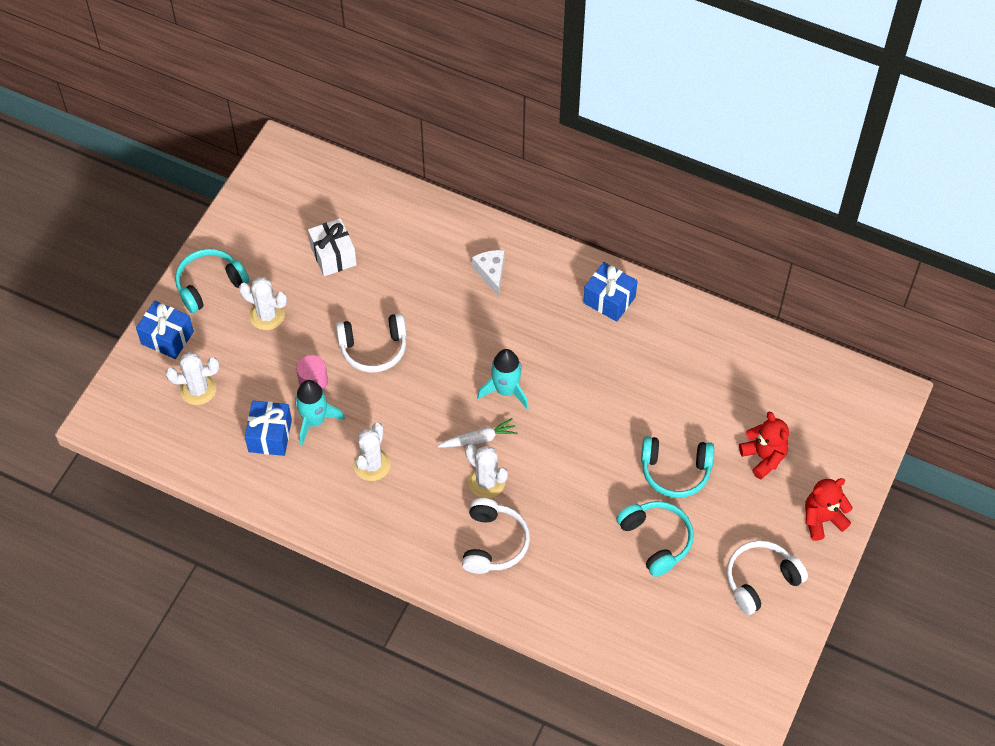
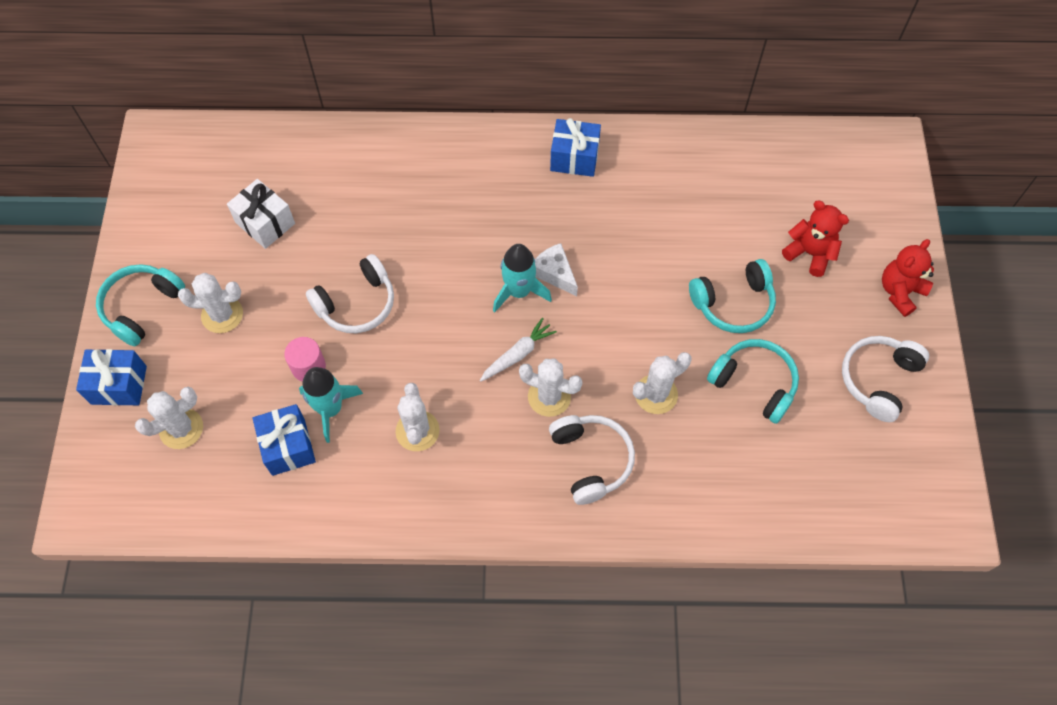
camera: 25 degrees left, 5 degrees up
white cheese [472,250,504,297] -> white cheese moved to [535,243,578,296]
none -> white cactus [633,352,691,414]

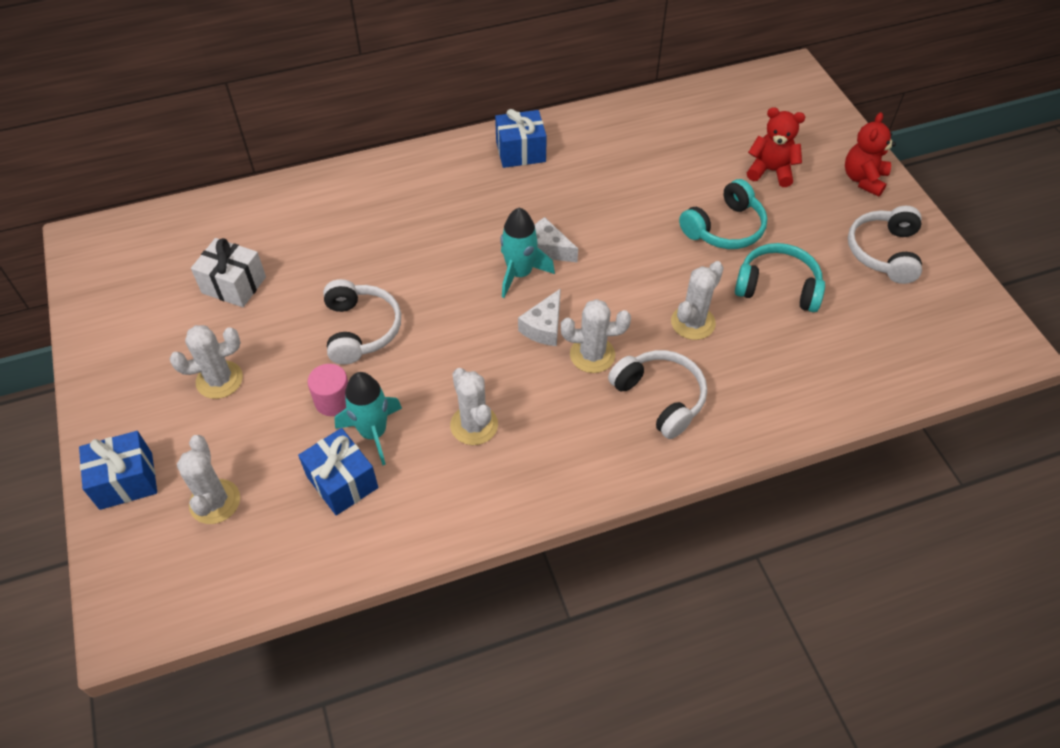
camera: 20 degrees left, 10 degrees down
turquoise headphones [96,264,185,346] -> none
white cactus [135,387,203,449] -> white cactus turned 45 degrees counterclockwise [177,435,240,524]
white headphones [306,254,394,333] -> white headphones turned 45 degrees counterclockwise [323,279,401,365]
white carrot [480,318,557,382] -> white cheese [518,288,561,346]

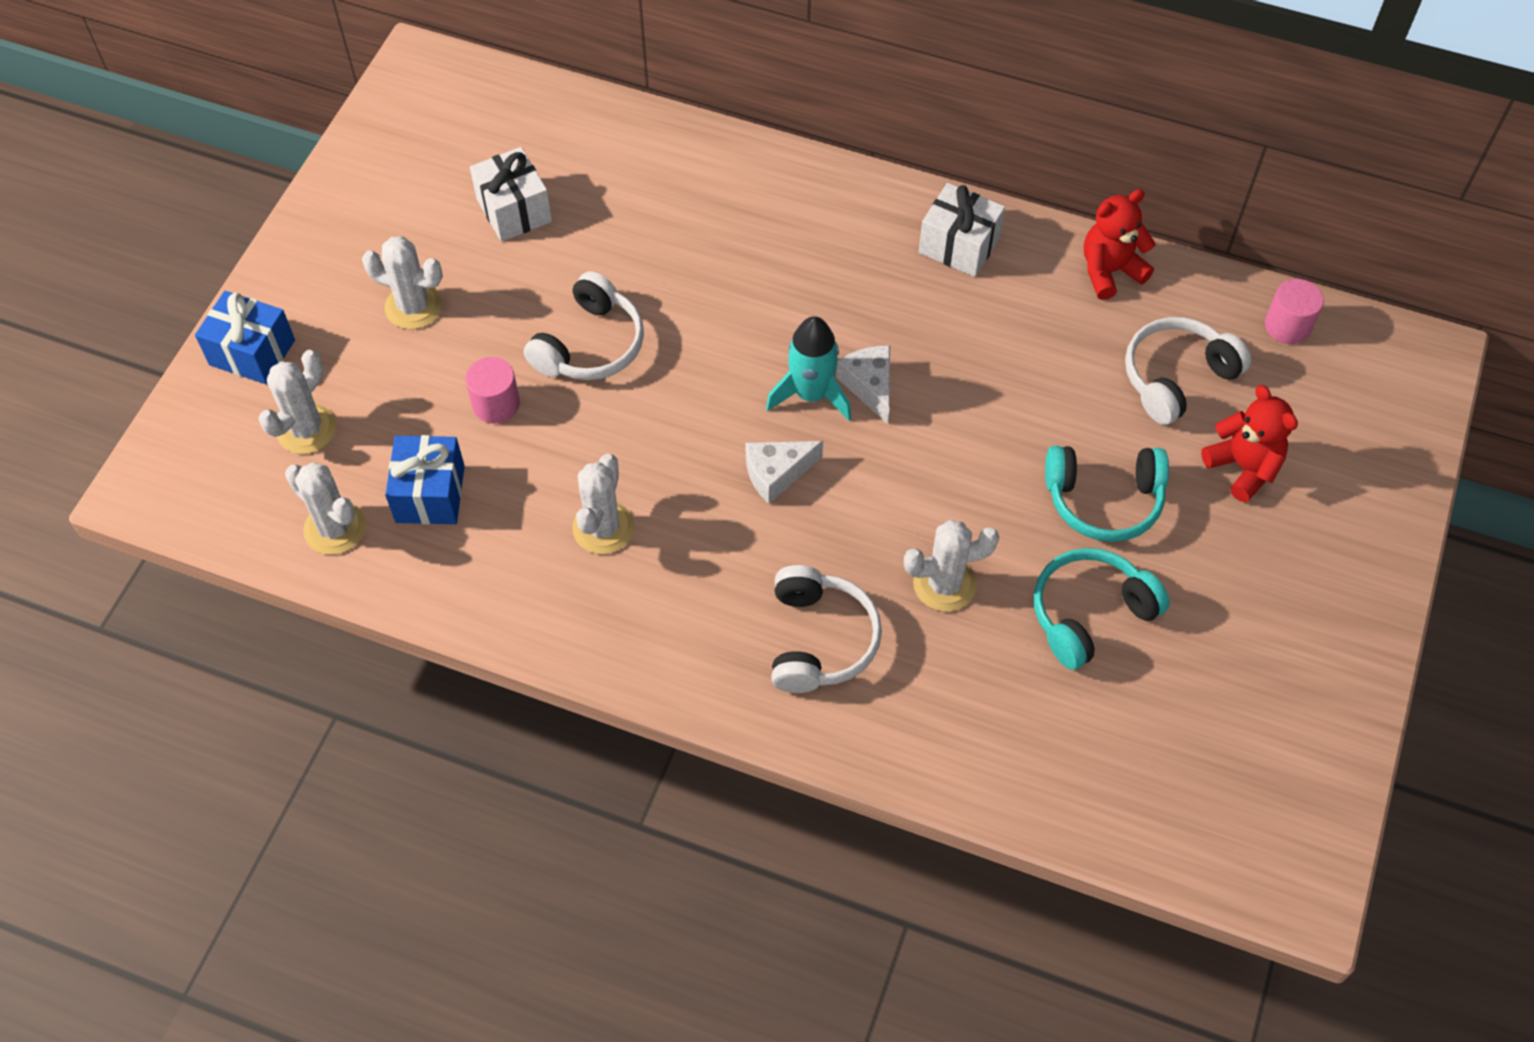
camera: 40 degrees right, 5 degrees up
turquoise rocket [334,372,402,466] -> none
blue gift [495,109,547,168] -> white gift [919,183,1005,277]
white cactus [561,299,631,373] -> white cactus moved to [285,462,366,555]
turquoise headphones [735,243,825,312] -> turquoise headphones turned 90 degrees counterclockwise [1034,548,1170,670]
red teddy bear [845,112,896,197] -> red teddy bear moved to [1084,189,1156,300]
white headphones [848,206,922,284] -> white headphones moved to [1125,317,1251,425]
none -> pink cylinder [1265,279,1324,344]

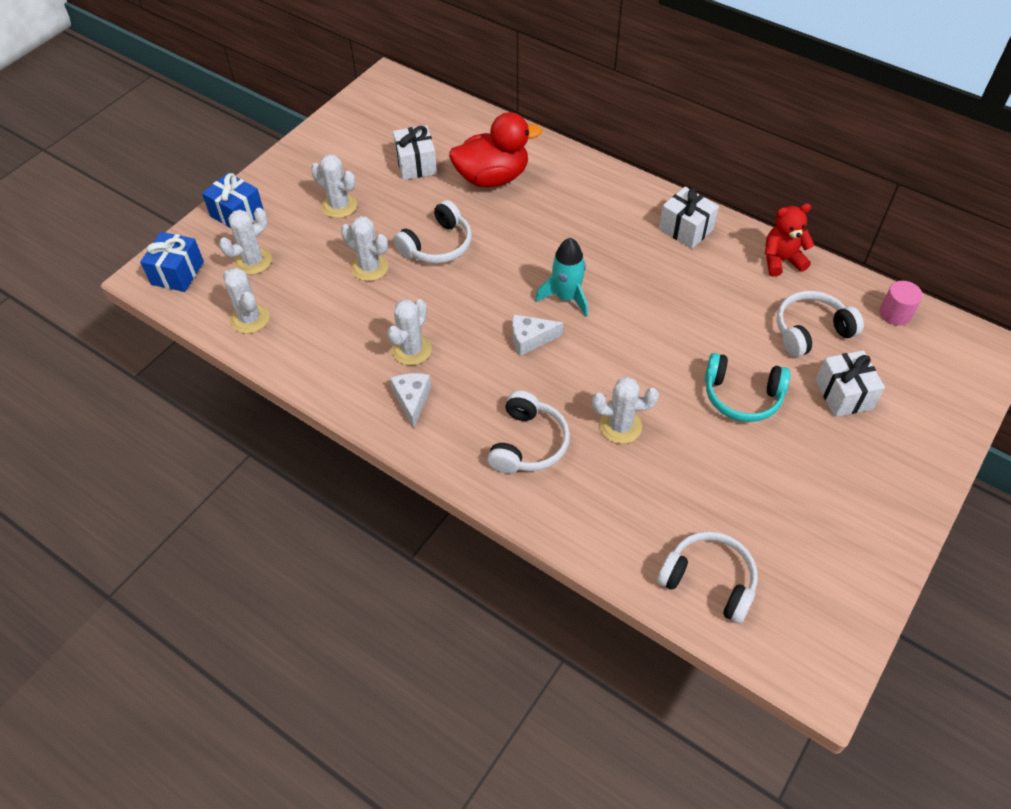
camera: 15 degrees right, 5 degrees down
blue gift [385,435,465,524] -> blue gift moved to [140,232,204,292]
pink cylinder [465,357,520,423] -> white cactus [341,216,388,281]
white cheese [836,346,890,424] -> white cheese moved to [390,373,431,428]
turquoise headphones [1034,548,1170,670] -> none
red teddy bear [1201,385,1298,502] -> white gift [815,350,885,417]
none -> red duck [449,112,542,187]
none -> white headphones [657,531,757,624]

